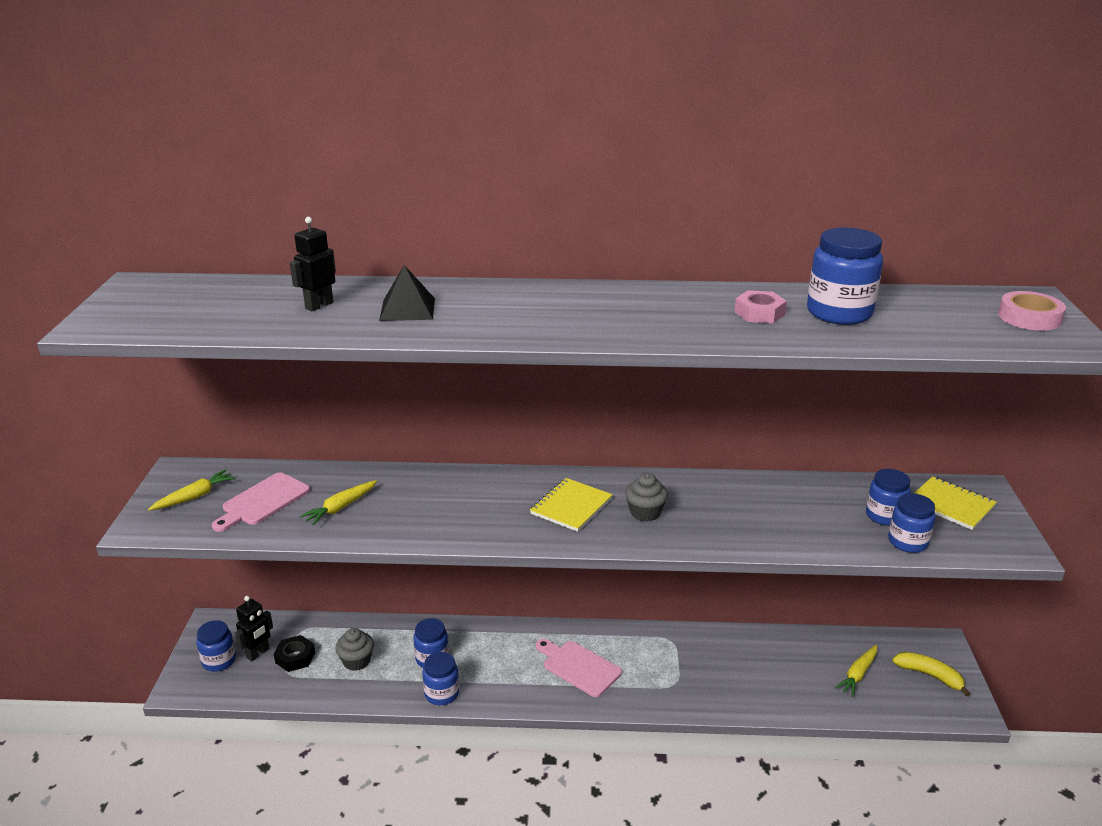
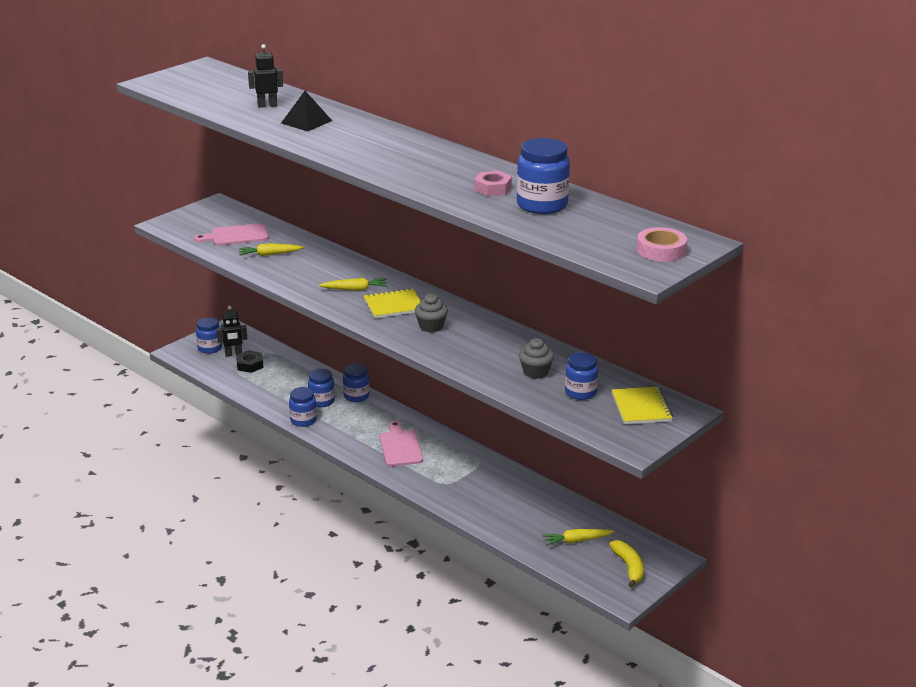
camera: 40 degrees right, 0 degrees up
yellow carrot [148,470,236,511] -> yellow carrot moved to [319,278,387,291]
grey cupcake [335,628,374,671] -> grey cupcake moved to [519,338,554,379]
blue jar [888,493,935,553] -> blue jar moved to [343,364,370,402]

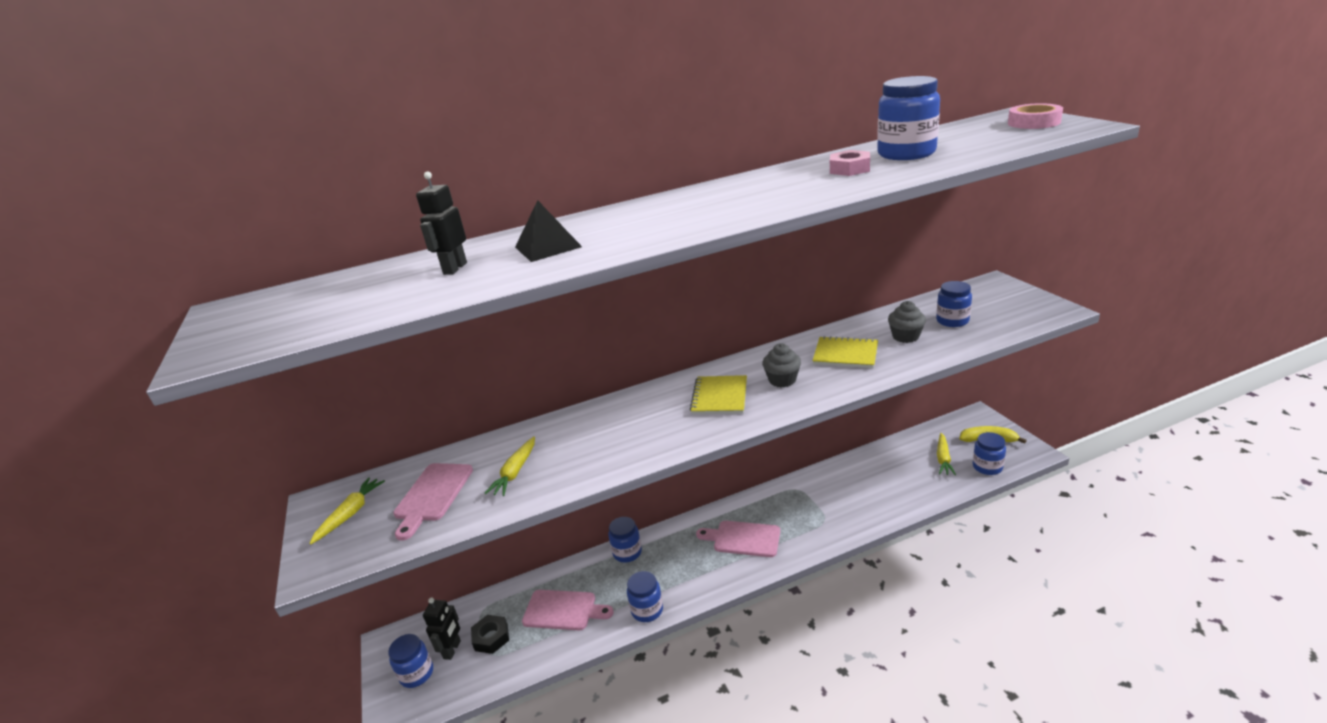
camera: 60 degrees left, 0 degrees up
blue jar [308,369,335,407] -> blue jar moved to [973,432,1006,475]
yellow carrot [319,278,387,291] -> yellow carrot moved to [309,478,385,545]
yellow notebook [612,387,673,424] -> yellow notebook moved to [812,336,878,368]
none -> pink cutting board [522,590,614,630]

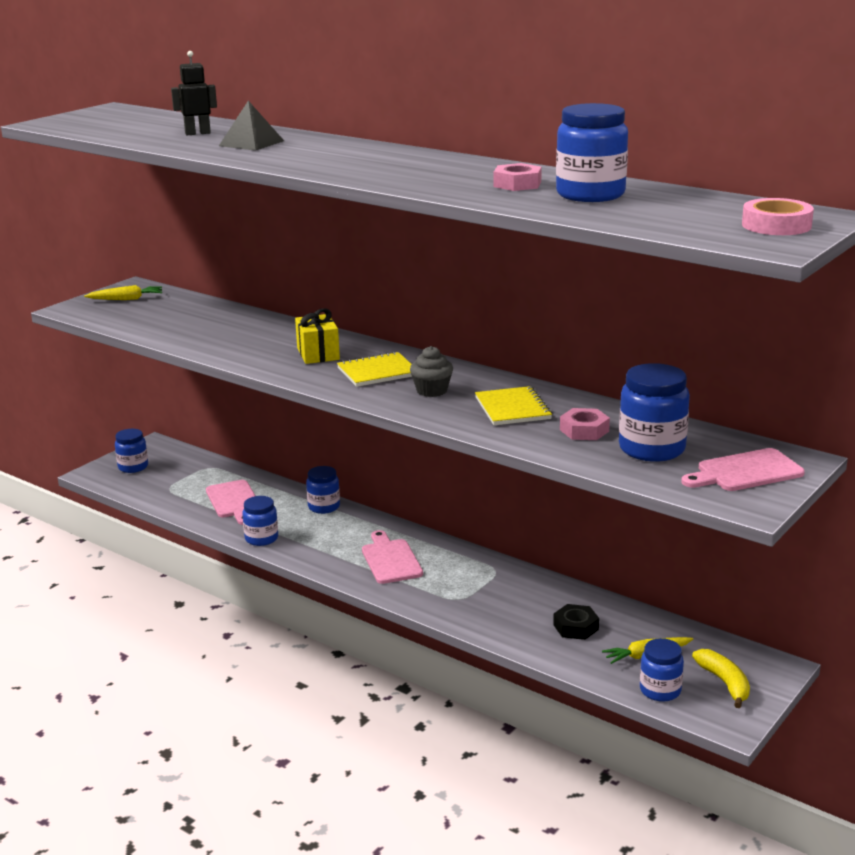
camera: 55 degrees right, 5 degrees down
pink cutting board [393,463,473,541] -> pink cutting board moved to [681,448,805,491]
black robot [423,598,461,660] -> none
black nut [471,615,509,654] -> black nut moved to [553,604,599,640]
yellow carrot [484,436,535,496] -> none
grey cupcake [888,301,926,343] -> pink nut [560,408,610,440]
blue jar [936,281,972,327] -> blue jar [619,363,690,462], size x1.55
none -> yellow gift [295,308,340,364]

